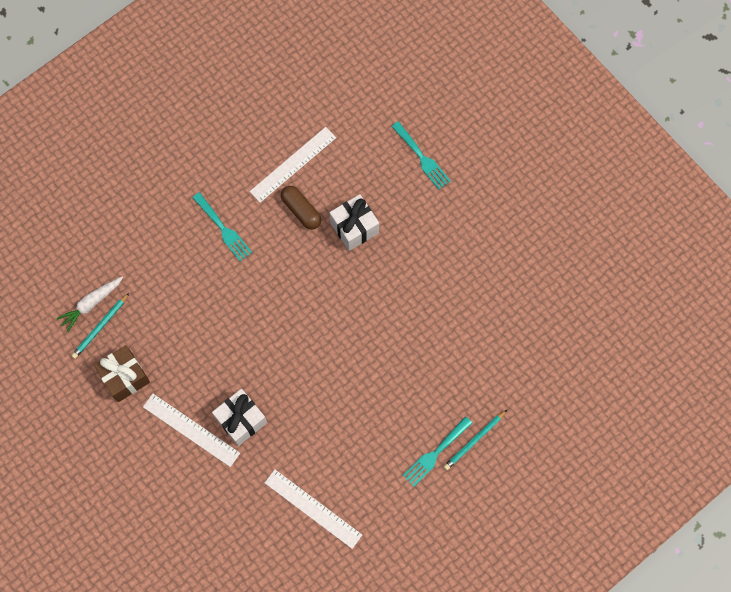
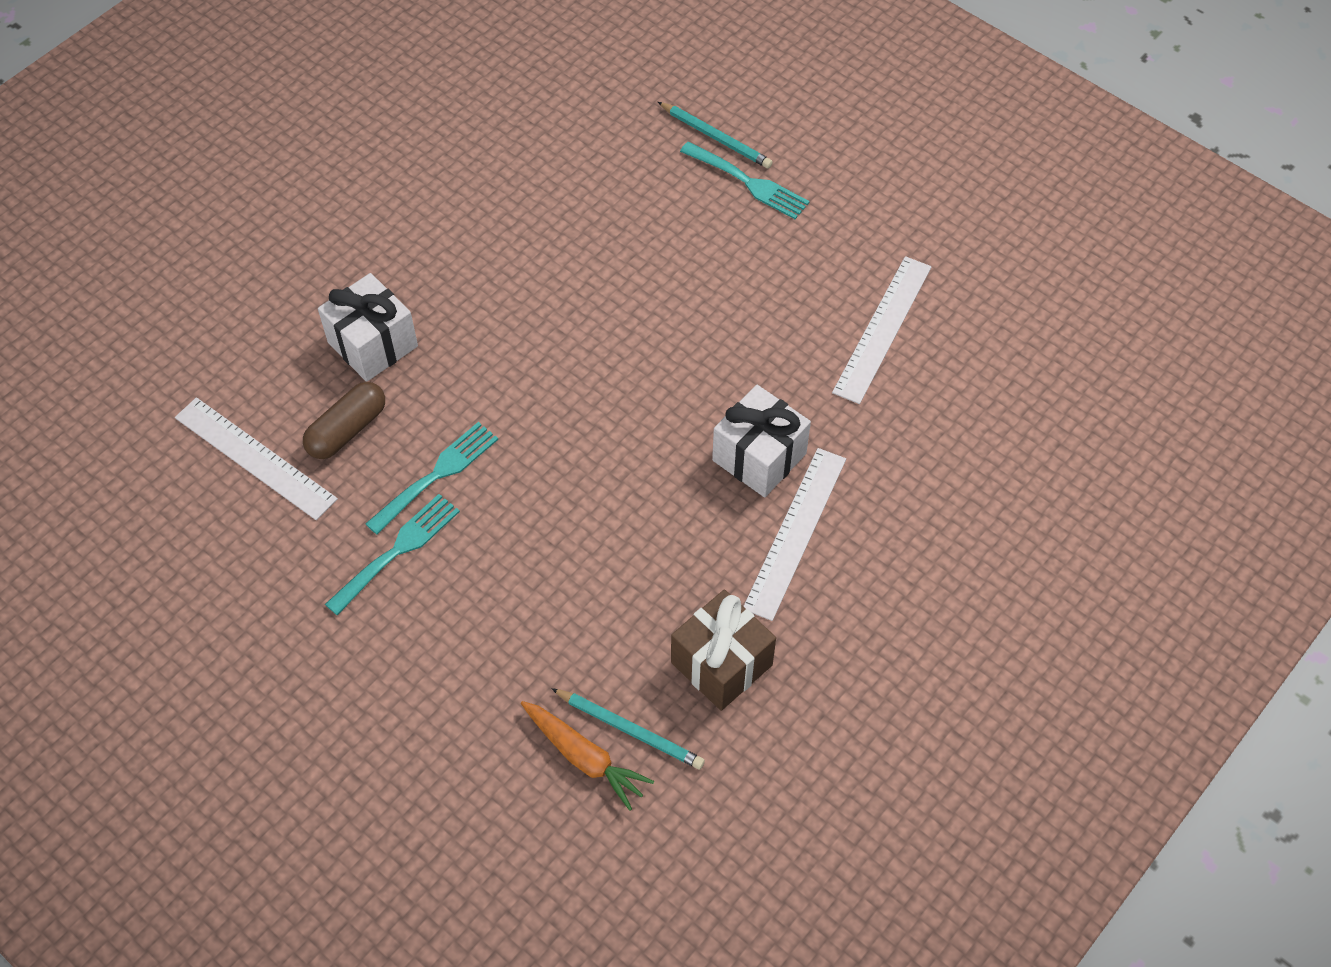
camera: 100 degrees left, 15 degrees down
white carrot [56,276,123,332] -> orange carrot [521,701,654,811]
turquoise fork [391,121,450,190] -> turquoise fork moved to [366,422,498,535]

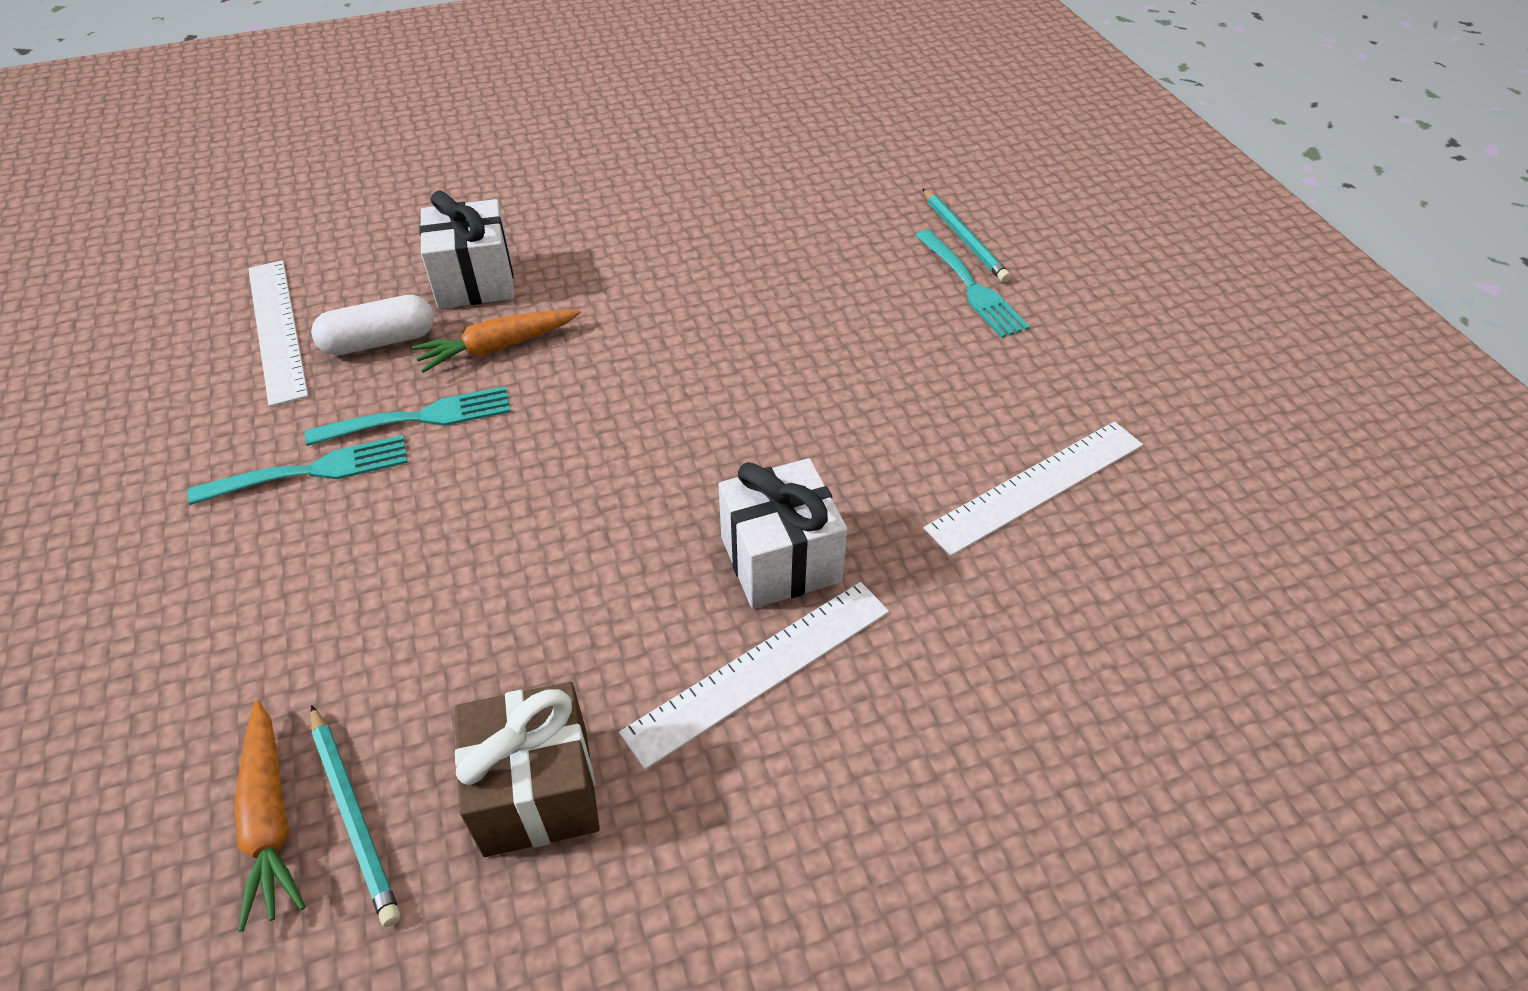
camera: 30 degrees right, 10 degrees down
brown capsule [303,382,385,459] -> white capsule [311,295,434,355]
none -> orange carrot [412,310,581,373]

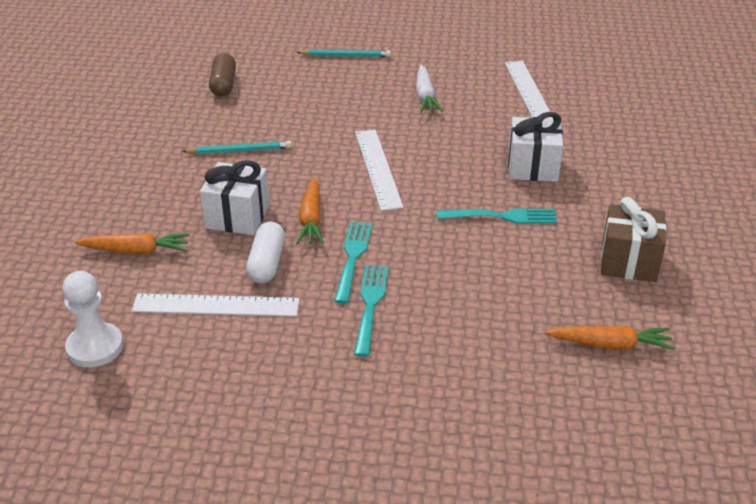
camera: 65 degrees left, 10 degrees down
turquoise pencil [310,705,401,927] -> turquoise pencil moved to [182,141,292,154]
white ruler [619,582,889,770] -> white ruler moved to [355,130,403,211]
turquoise fork [915,230,1030,338] -> turquoise fork moved to [437,209,557,224]
none -> white pawn [62,271,123,367]
none -> orange carrot [75,233,190,254]
none -> brown capsule [209,53,236,97]
none -> white carrot [416,65,443,113]

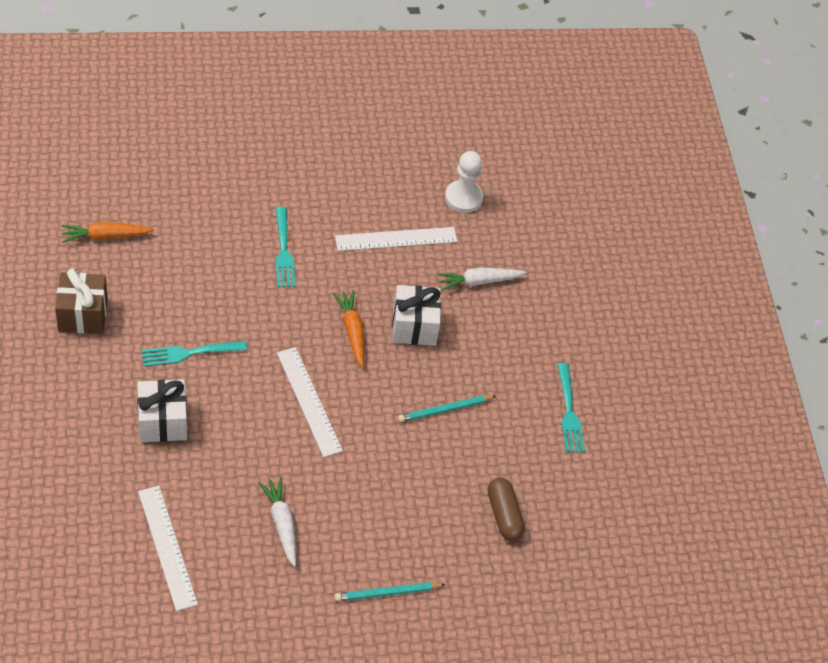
camera: 160 degrees right, 15 degrees up
orange carrot [75,233,190,254] -> white carrot [437,267,526,291]
white capsule [246,222,285,284] -> none
turquoise fork [334,221,372,304] -> turquoise fork moved to [557,363,585,453]

